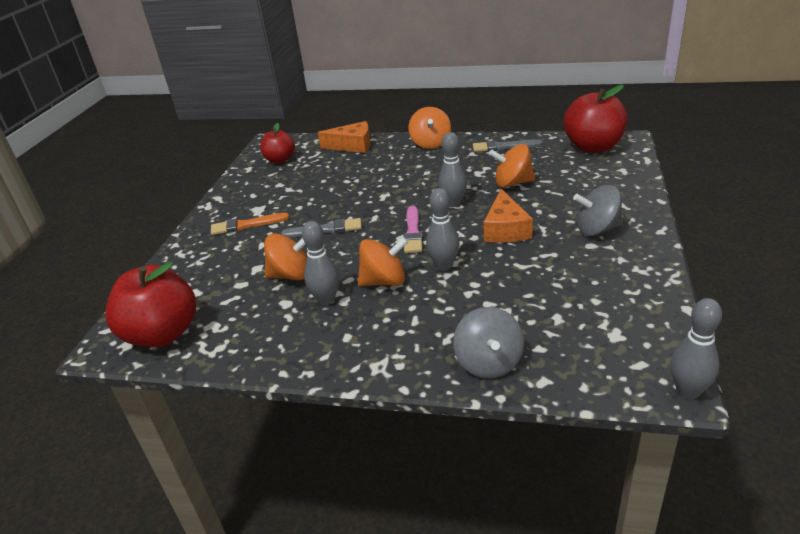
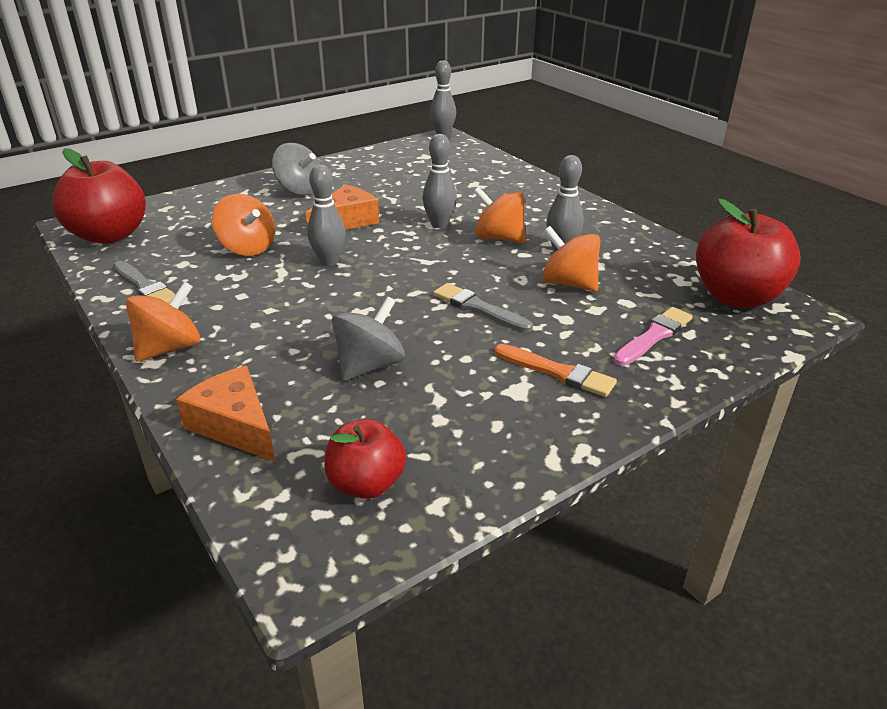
camera: 140 degrees left, 0 degrees up
pink brush [403,206,423,253] -> pink brush moved to [613,307,693,366]
grey spinning top [453,307,524,378] -> grey spinning top moved to [332,296,405,381]

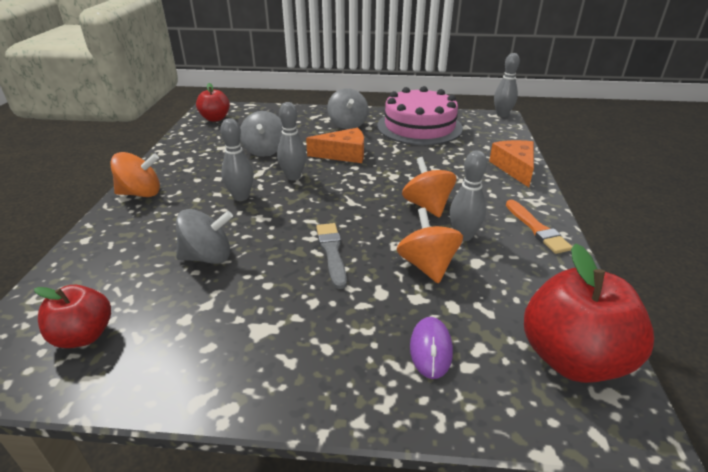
camera: 40 degrees right, 0 degrees up
red apple [52,148,146,244] -> red apple [196,83,230,122], size x0.60
grey brush [113,261,175,304] -> none
orange cheese [176,366,275,462] -> orange cheese moved to [489,140,534,187]
orange spinning top [212,194,275,256] -> grey spinning top [240,111,283,157]
grey bowling pin [422,134,457,228] -> grey bowling pin moved to [220,118,254,201]
orange brush [494,344,617,397] -> orange brush moved to [506,200,572,254]
pink brush [613,307,693,366] -> purple mouse [410,317,453,379]
none -> pink cake [377,86,463,145]

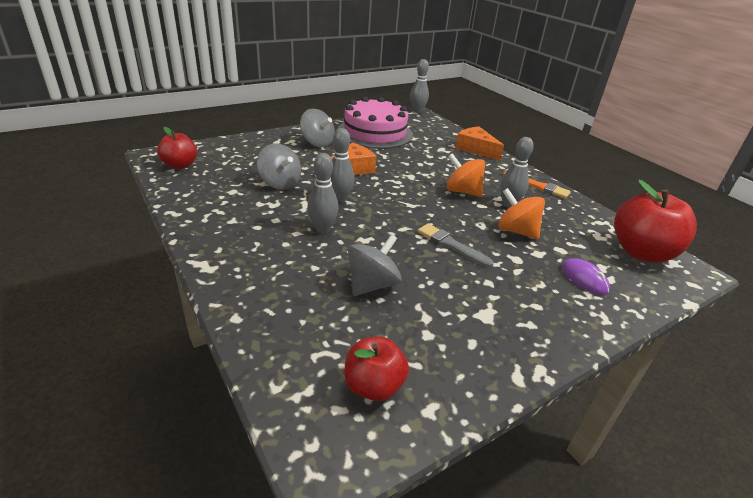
camera: 40 degrees left, 0 degrees up
orange spinning top [110,152,160,197] -> none

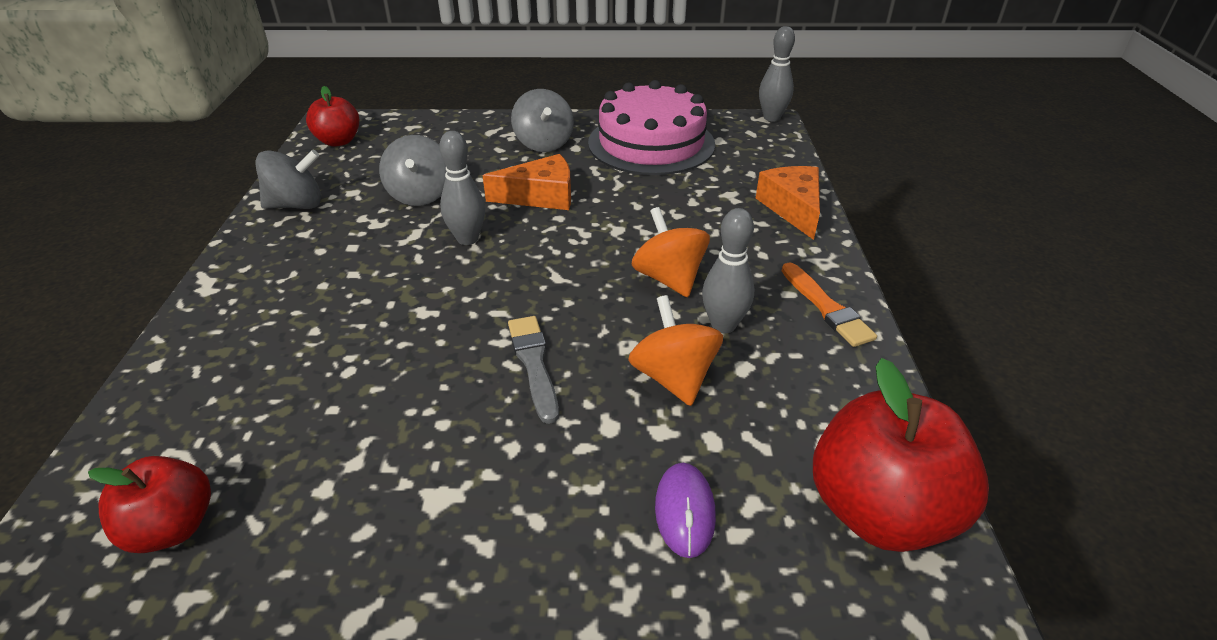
camera: 35 degrees right, 5 degrees up
grey bowling pin [307,153,339,233] -> none
grey spinning top [348,234,402,296] -> grey spinning top moved to [255,150,321,209]

